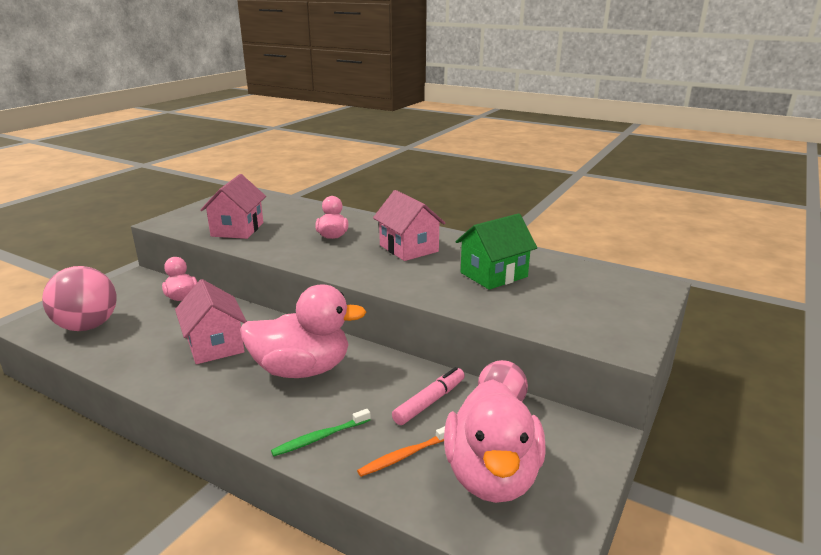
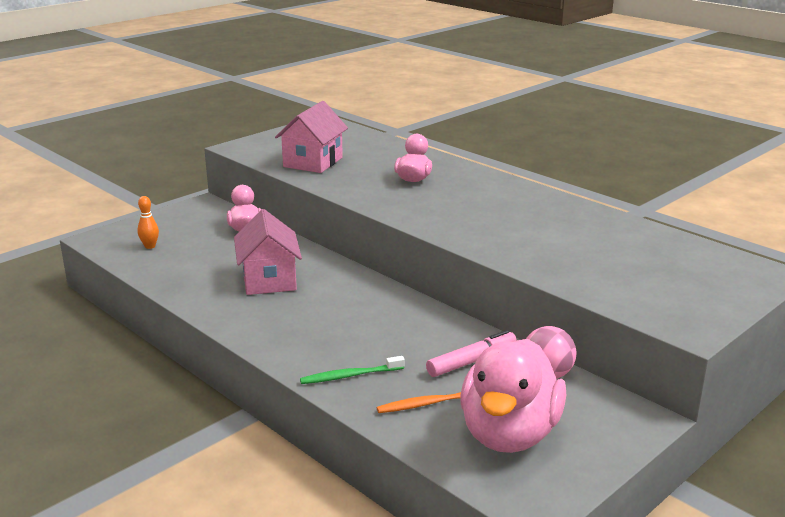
camera: 15 degrees right, 0 degrees up
pink ball [42,266,116,331] -> orange bowling pin [137,196,159,249]
pink duck [240,284,366,378] -> none
pink house [373,190,446,261] -> none
green house [456,213,537,290] -> none

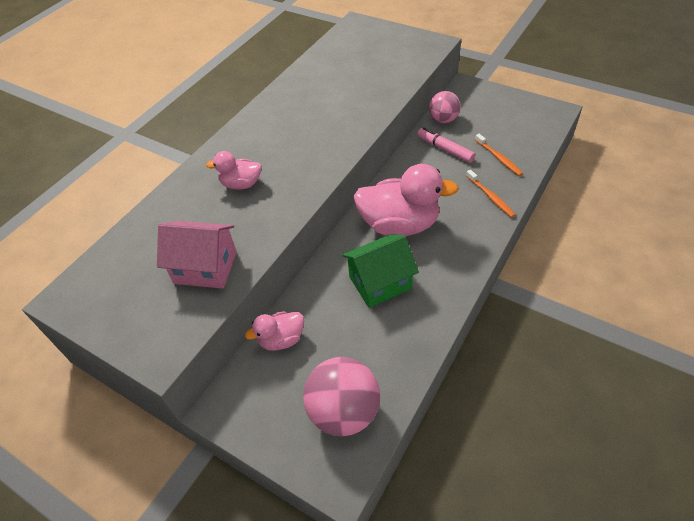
camera: 100 degrees left, 25 degrees up
orange bowling pin [137,196,159,249] -> pink ball [303,357,380,436]
pink house [234,209,302,295] -> green house [342,234,419,308]
green toothbrush [300,356,405,384] -> orange toothbrush [466,170,515,217]
pink duck [460,339,566,453] -> pink duck moved to [354,164,459,236]

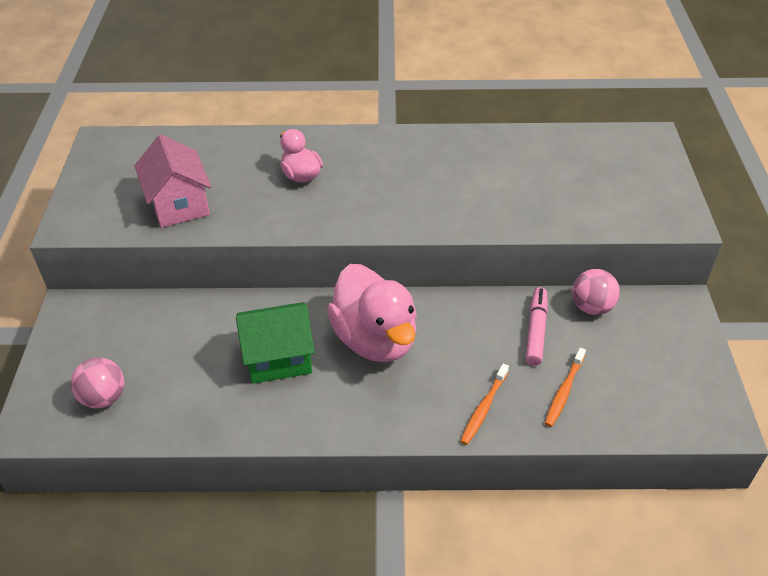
camera: 55 degrees right, 5 degrees down
pink duck [245,311,304,351] -> none
pink ball [303,357,380,436] -> pink ball [71,357,124,408], size x0.62
green house [342,234,419,308] -> green house turned 45 degrees counterclockwise [236,302,315,384]

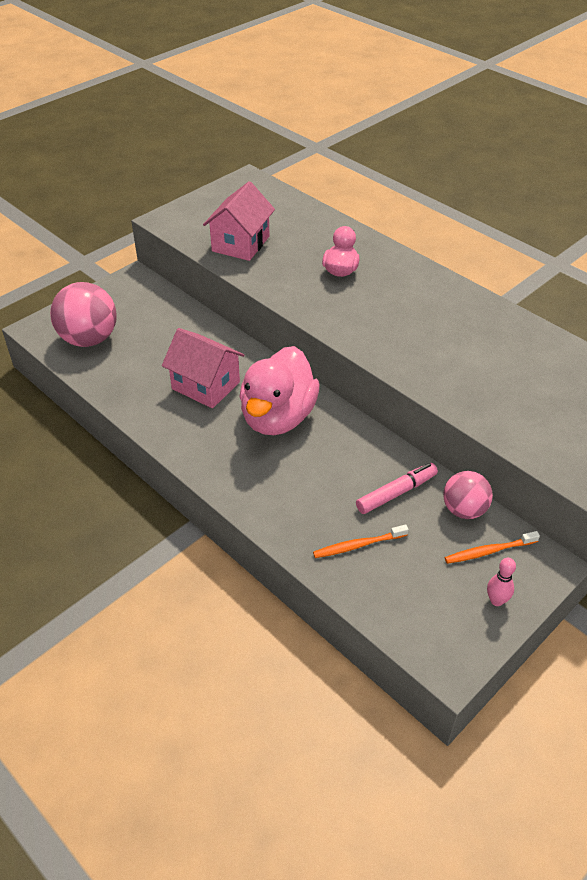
camera: 45 degrees right, 0 degrees up
pink ball [71,357,124,408] -> pink ball [50,282,117,347], size x1.61
green house [236,302,315,384] -> pink house [162,328,245,408]
orange toothbrush [461,364,509,445] -> orange toothbrush moved to [445,531,540,564]
none -> pink bowling pin [487,558,516,606]

